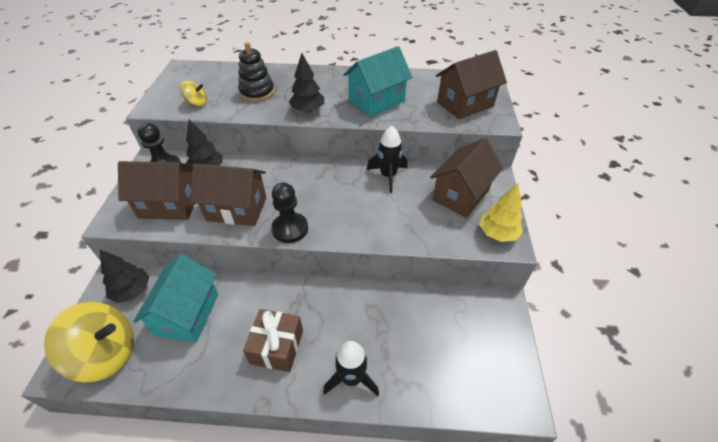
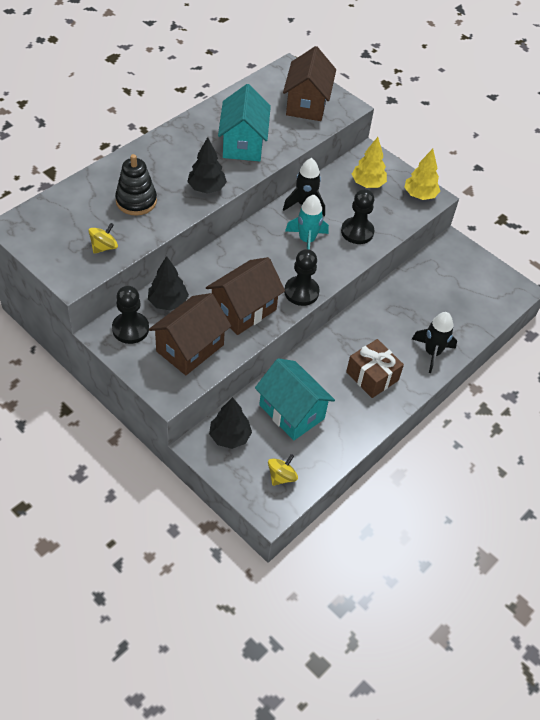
camera: 55 degrees left, 5 degrees up
yellow spinning top [44,302,134,383] -> yellow spinning top [268,454,298,486], size x0.48
brown house [430,138,503,218] -> yellow tree [352,137,387,188]
none -> turquoise rocket [285,195,329,250]
none -> black pawn [341,189,375,244]

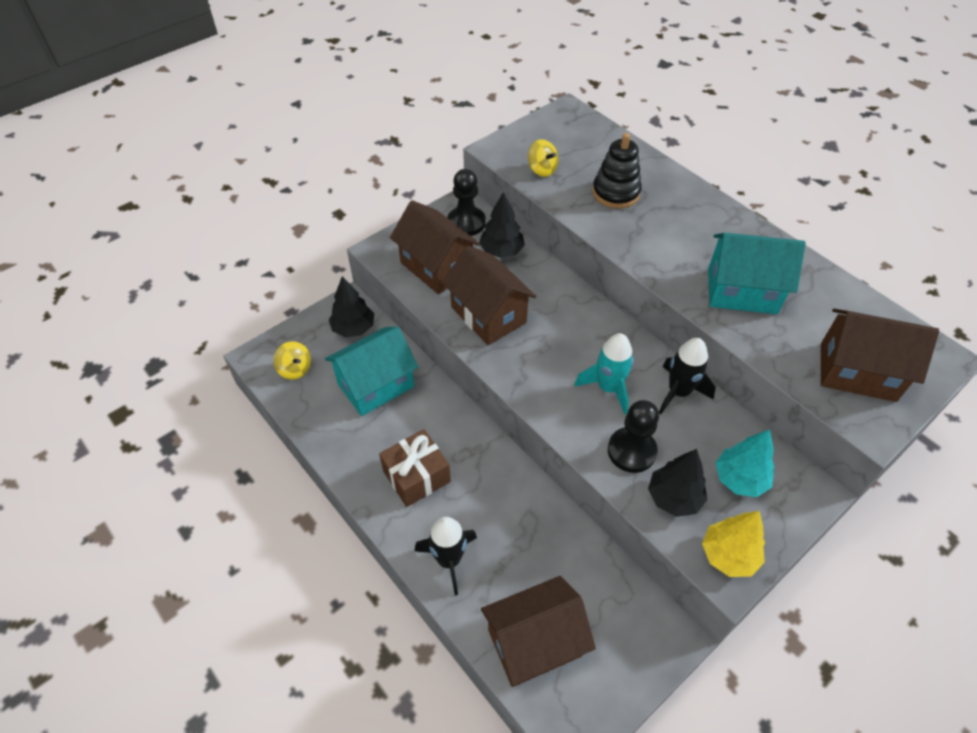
camera: 100 degrees right, 0 degrees up
black tree [187,137,227,194] -> black tree moved to [648,449,707,517]
black pawn [284,249,320,306] -> none
yellow tree [352,137,387,188] -> turquoise tree [716,429,774,497]
none -> brown house [481,576,596,687]

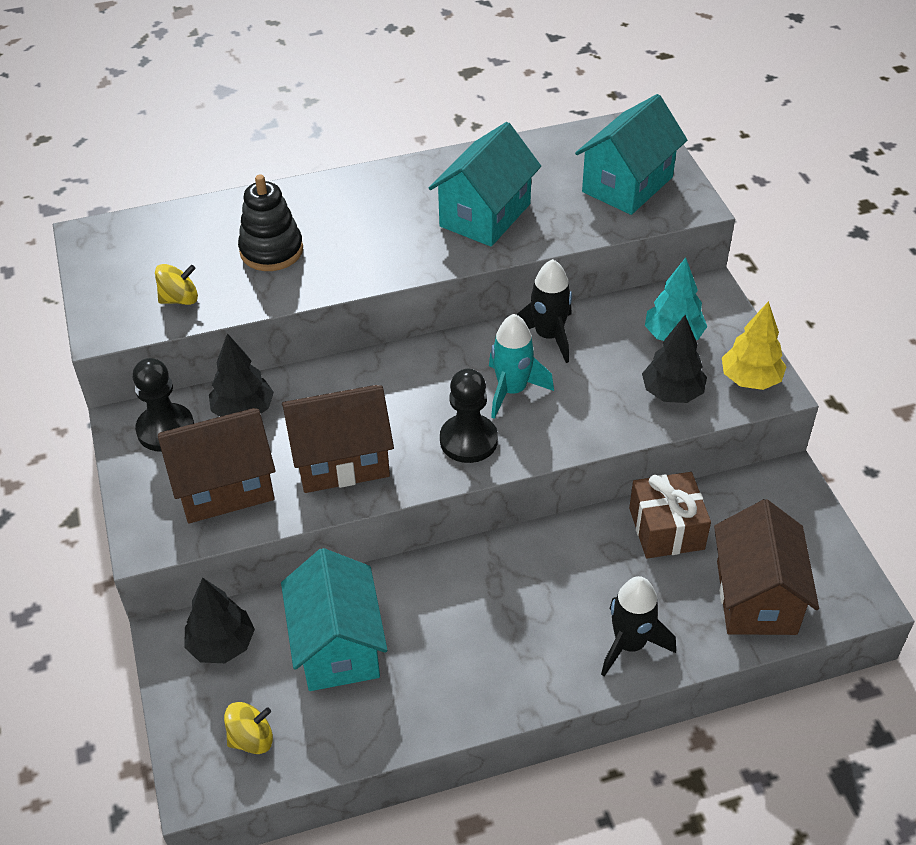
camera: 65 degrees left, 5 degrees down
brown gift [379,429,451,507] -> brown gift moved to [629,472,711,559]
black pawn [608,400,659,473] -> black pawn moved to [440,369,498,463]
brown house [821,309,939,402] -> turquoise house [575,94,687,215]

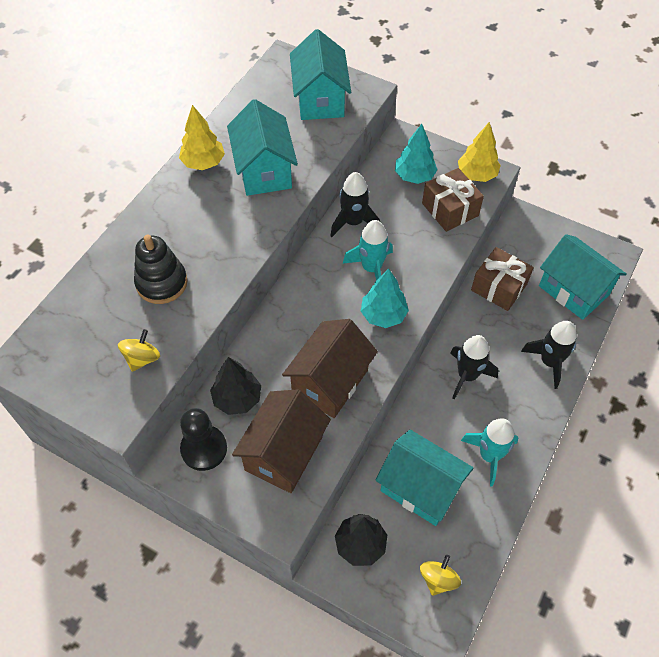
camera: 45 degrees left, 10 degrees up
black pawn [440,369,498,463] -> turquoise tree [361,269,409,328]
black tree [642,315,707,403] -> brown gift [422,168,484,232]
brown house [714,499,819,635] -> turquoise house [539,234,627,320]
none -> yellow tree [179,105,225,170]
none -> black rocket [450,335,498,400]
none -> turquoise rocket [461,418,518,487]

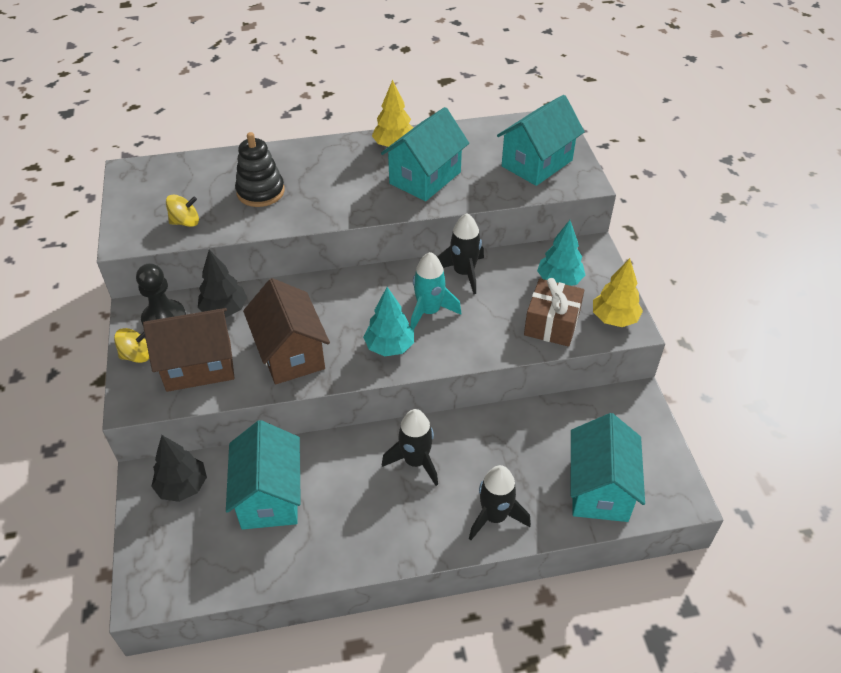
camera: 50 degrees right, 10 degrees down
brown house [282,319,378,418] -> brown house turned 75 degrees clockwise [243,278,330,384]
yellow spinning top [420,555,461,596] -> yellow spinning top moved to [114,328,150,363]
turquoise rocket [461,418,518,487] -> none
brown gift [471,247,534,311] -> none

